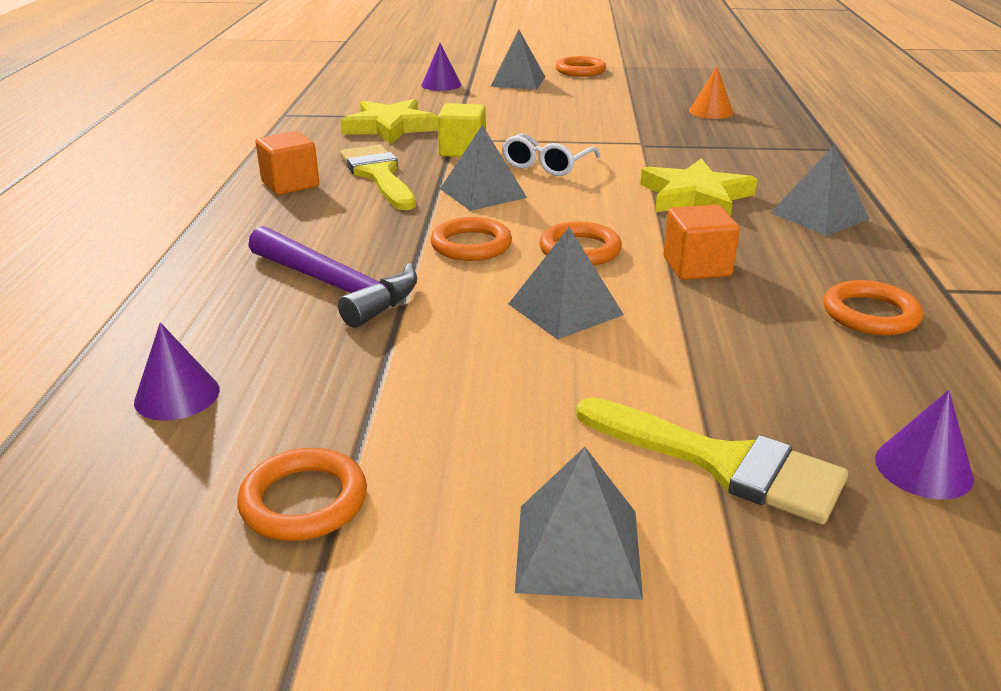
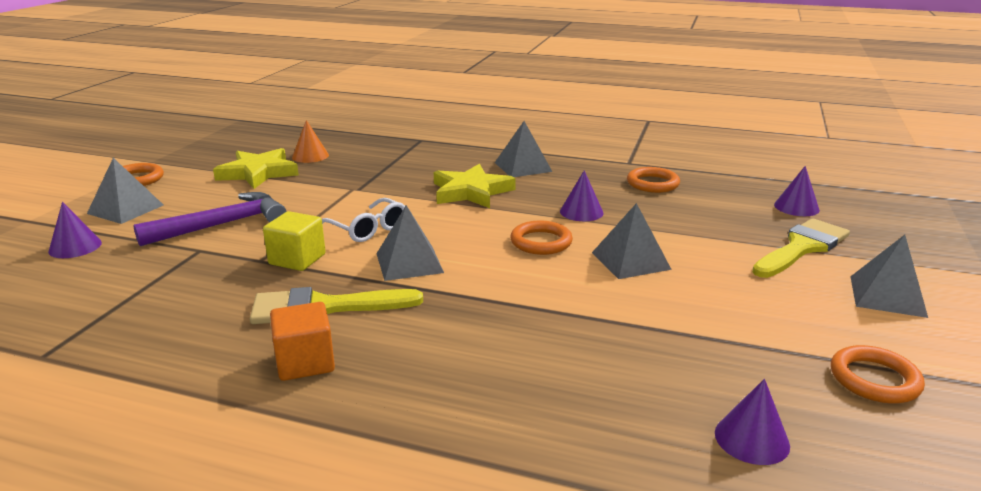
camera: 75 degrees left, 5 degrees down
purple hammer [248,226,417,328] -> purple hammer moved to [133,192,287,246]
yellow star [341,99,438,144] -> yellow star moved to [213,148,299,189]
orange ring [430,217,512,261] -> none
orange cube [663,205,740,280] -> purple cone [560,170,603,221]

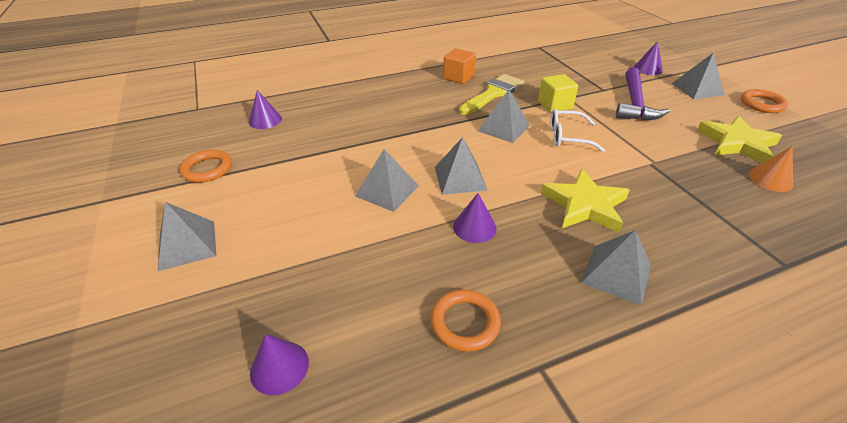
camera: 140 degrees right, 15 degrees up
orange ring [510,221,573,255] -> grey pyramid [435,137,488,195]
yellow brush [752,218,850,278] -> none

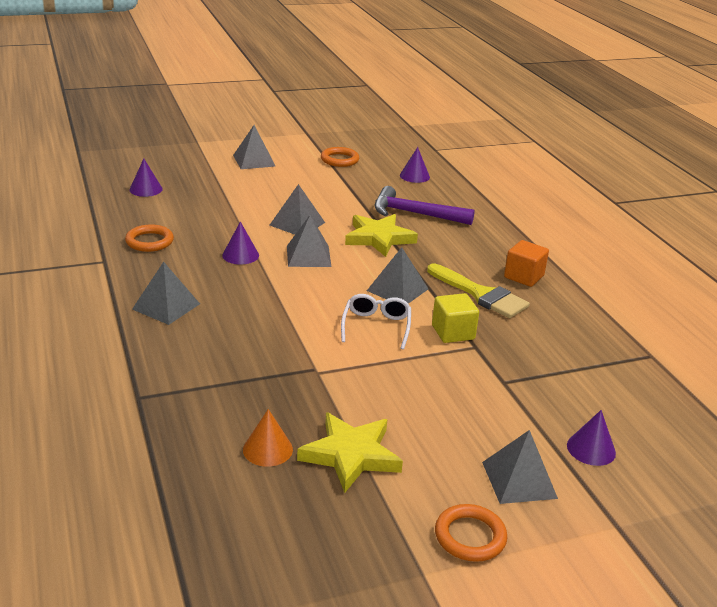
camera: 90 degrees right, 10 degrees down
yellow star [540,169,630,233] -> yellow star moved to [345,214,418,257]
purple hammer [616,68,670,121] -> purple hammer moved to [374,186,475,225]

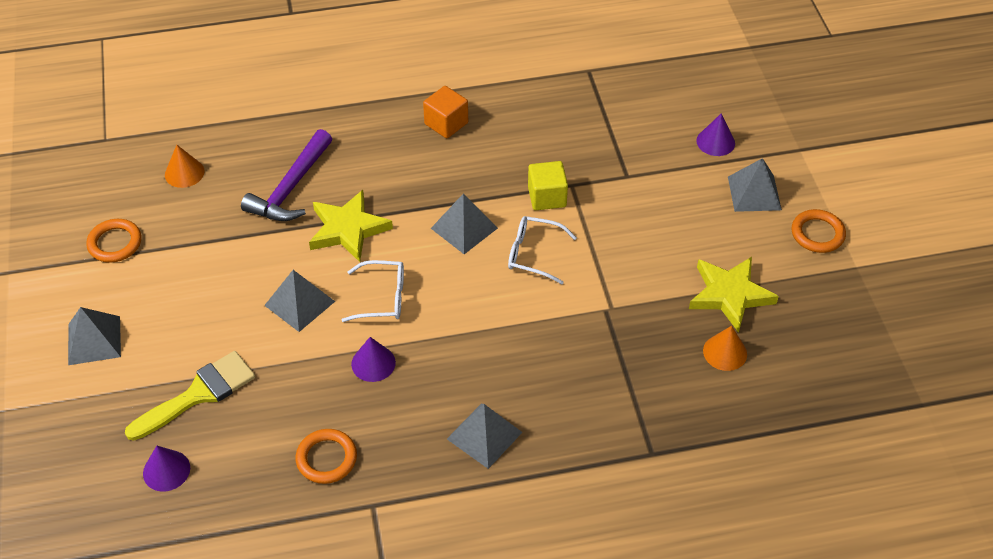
camera: 80 degrees left, 20 degrees up
grey pyramid [287,215,331,267] -> white glasses [341,260,404,322]
purple cone [400,147,430,183] -> orange cone [165,145,204,188]
yellow brush [427,263,530,318] -> yellow brush moved to [125,351,255,441]

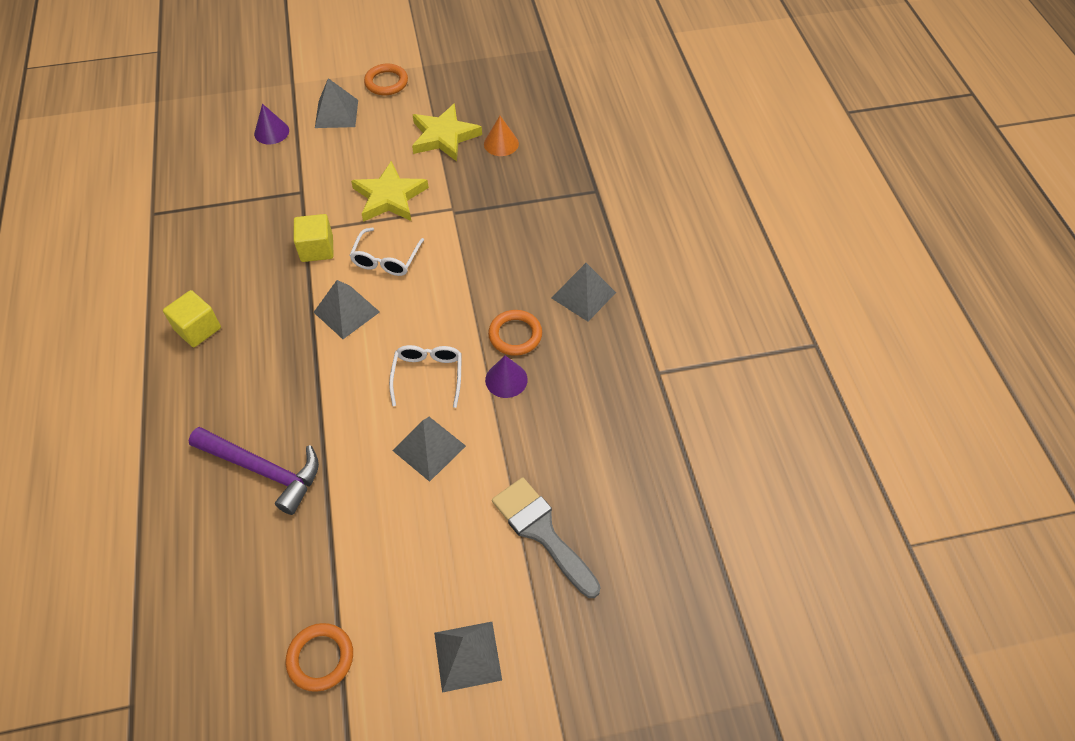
camera: 90 degrees left, 5 degrees up
yellow brush [125,351,255,441] -> grey brush [492,477,601,598]
purple cone [143,446,190,491] -> none
orange cone [165,145,204,188] -> none
orange ring [295,429,357,484] -> orange ring moved to [488,310,542,356]
yellow star [309,190,393,262] -> yellow star moved to [351,161,429,222]
orange cube [423,86,468,138] -> yellow cube [163,290,221,347]

